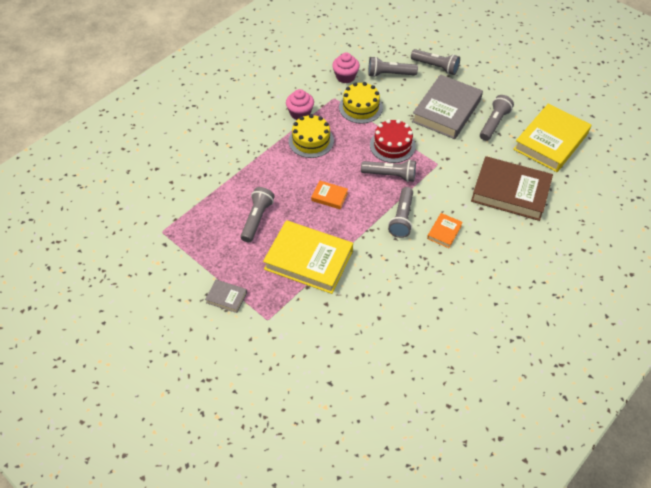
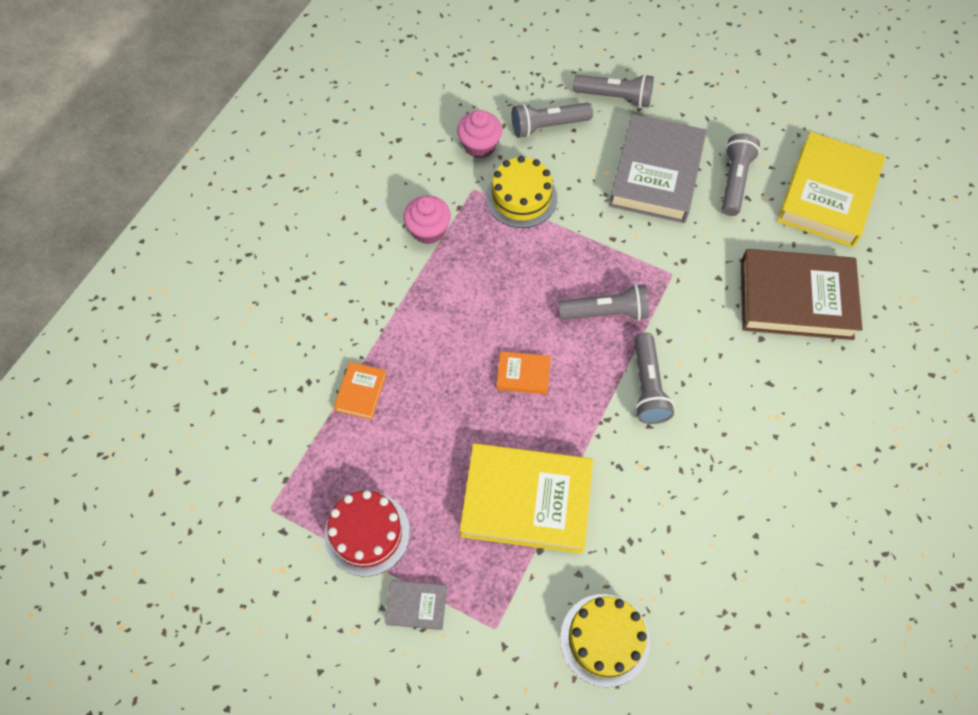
camera: 15 degrees left, 10 degrees up
grey flashlight [241,187,275,242] -> none
yellow cake [289,114,334,158] -> yellow cake moved to [560,594,650,687]
red cake [370,119,416,163] -> red cake moved to [324,490,410,576]
orange book [427,213,463,248] -> orange book moved to [334,362,387,420]

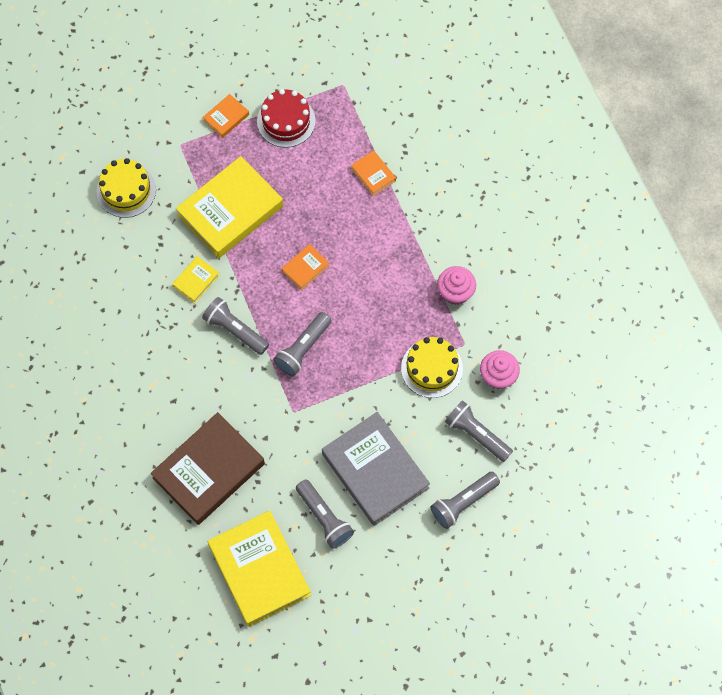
camera: 130 degrees right, 5 degrees up
grey book [385,580,447,630] -> orange book [203,94,249,138]
grey flashlight [512,103,593,138] -> grey flashlight turned 75 degrees counterclockwise [445,400,513,462]
none -> yellow book [172,256,220,303]

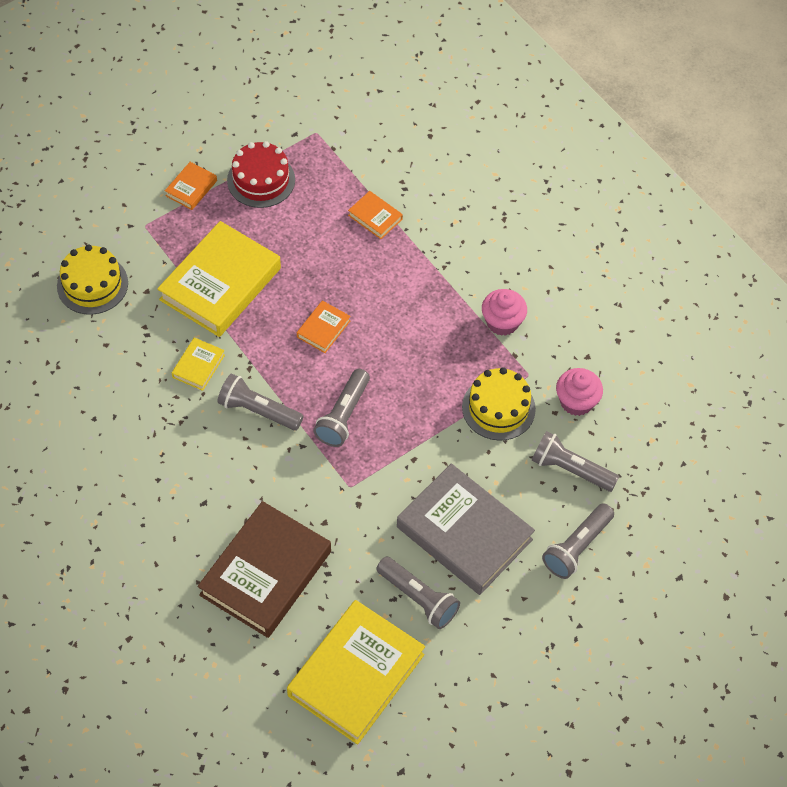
camera: 15 degrees left, 10 degrees down
yellow book [208,511,311,627] -> yellow book turned 75 degrees clockwise [287,600,425,745]

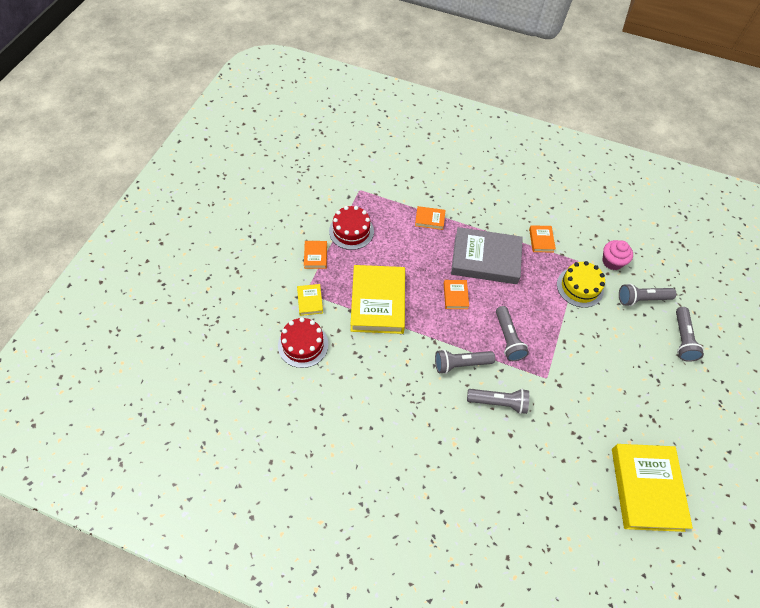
camera: 35 degrees left, 0 degrees up
yellow cake [57,244,128,315] -> red cake [278,317,328,368]
yellow book [172,337,225,391] -> yellow book moved to [297,284,323,316]
brown book [197,501,331,638] -> none
grey flashlight [376,557,460,629] -> grey flashlight moved to [467,389,529,414]
grey book [397,463,535,595] -> grey book moved to [451,227,523,284]
pink cupcake [482,289,527,336] -> orange book [529,225,556,253]

